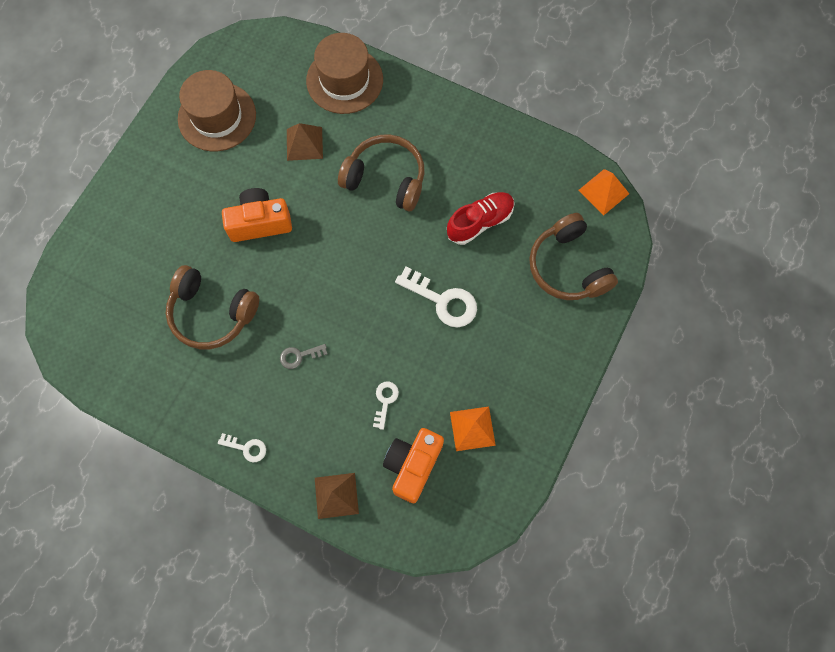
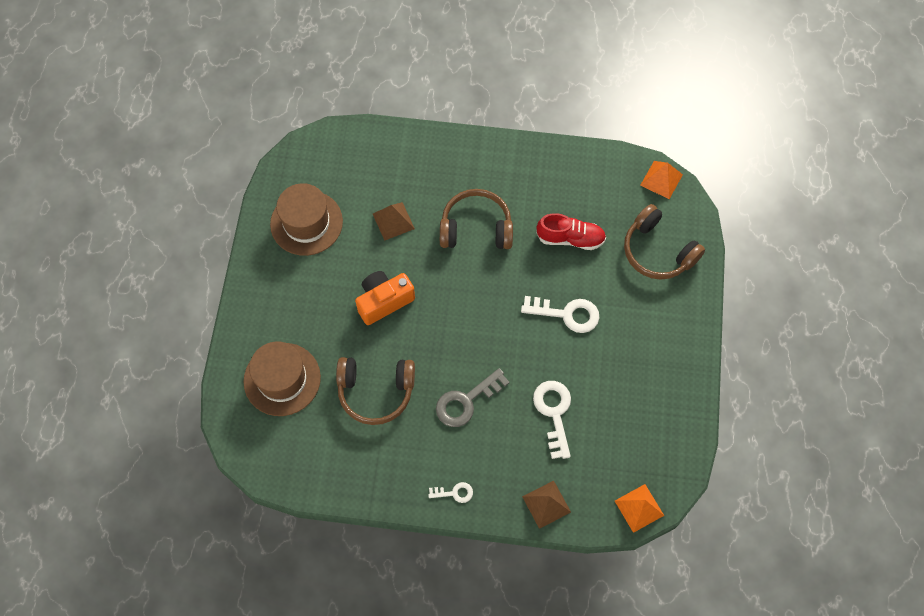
camera: 20 degrees left, 5 degrees down
grey key [280,344,327,369] -> grey key [436,368,510,427], size x1.87
brown hat [306,33,383,114] -> brown hat moved to [244,342,321,416]
white key [373,382,399,430] -> white key [533,381,571,459], size x1.87
orange camera [383,428,444,503] -> none
red shoe [447,192,515,245] -> red shoe turned 60 degrees clockwise [536,213,606,250]
orange pyramid [450,407,496,451] -> orange pyramid moved to [615,484,664,533]

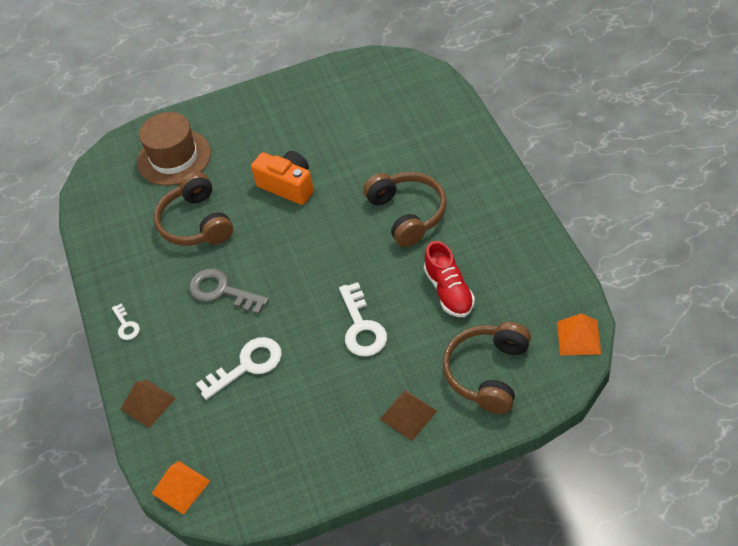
camera: 70 degrees right, 15 degrees down
brown hat [270,183,343,256] -> none
brown pyramid [373,202,415,241] -> brown pyramid moved to [380,390,437,441]

